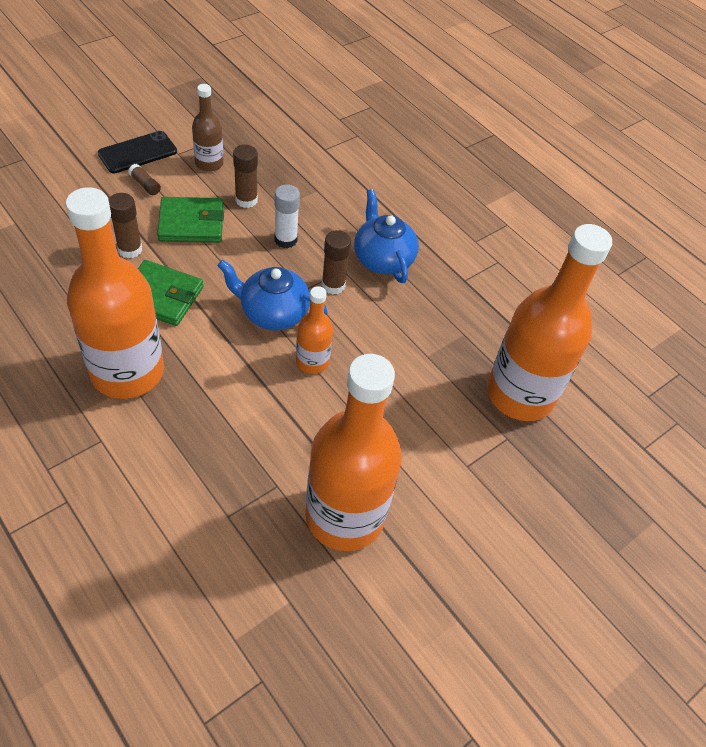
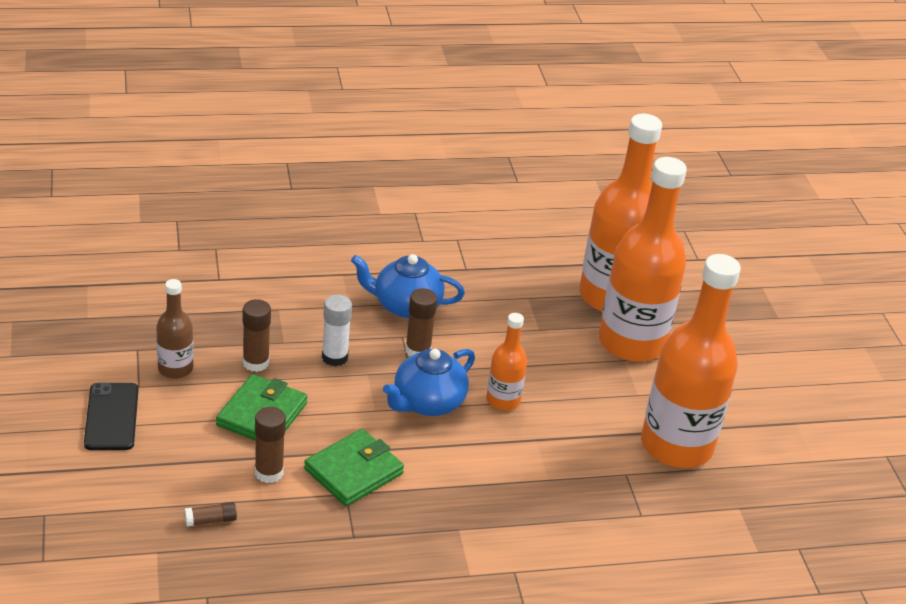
camera: 60 degrees left, 15 degrees down
orange bottle [65,187,164,399] -> orange bottle moved to [599,157,687,362]
brown glue stick [128,164,161,195] -> brown glue stick moved to [185,502,237,527]

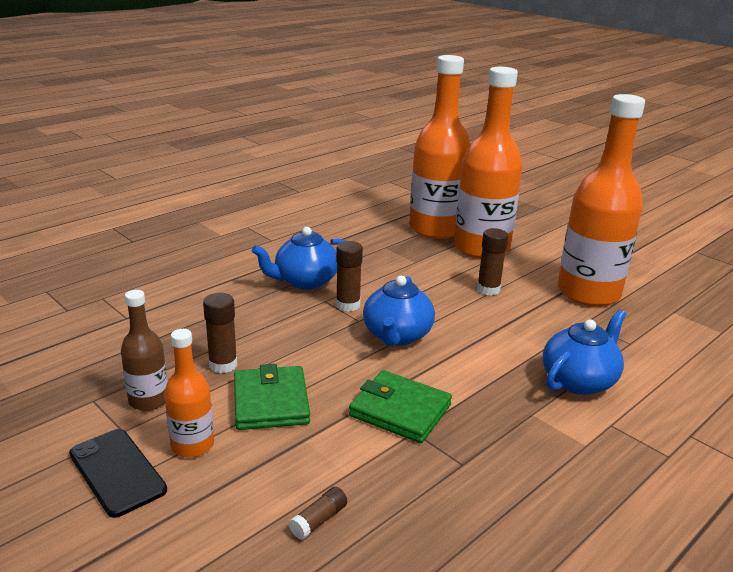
camera: 30 degrees left, 10 degrees down
brown glue stick [255,407,286,483] -> brown glue stick moved to [477,228,508,296]
green wallet [304,429,404,506] -> green wallet turned 75 degrees counterclockwise [349,370,452,443]
white glue stick [322,295,352,366] -> none
orange bottle [486,313,527,411] -> orange bottle moved to [164,329,214,458]
none -> blue teapot [543,310,626,395]

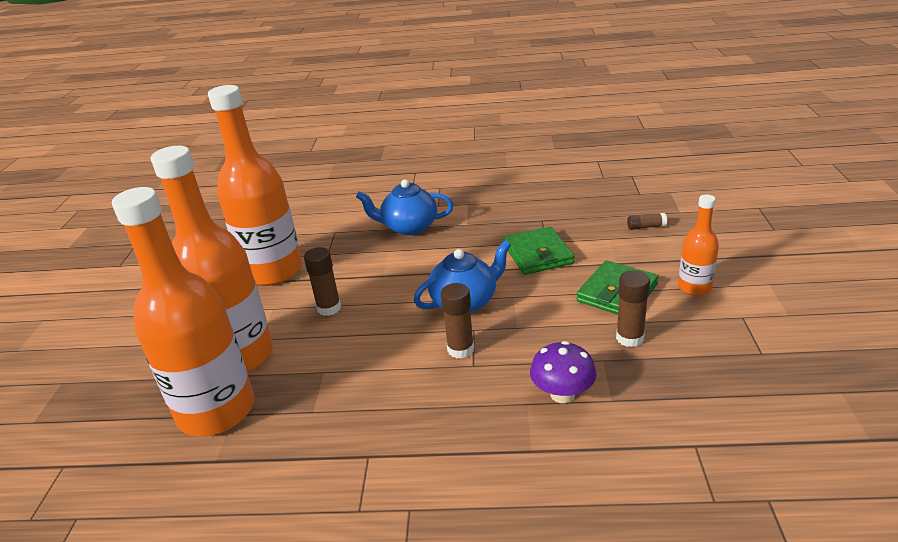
camera: 130 degrees left, 5 degrees up
black phone [69,429,167,518] -> none
brown bottle [121,290,168,411] -> none
blue teapot [252,227,346,289] -> none
none -> purple mushroom [530,341,597,403]

